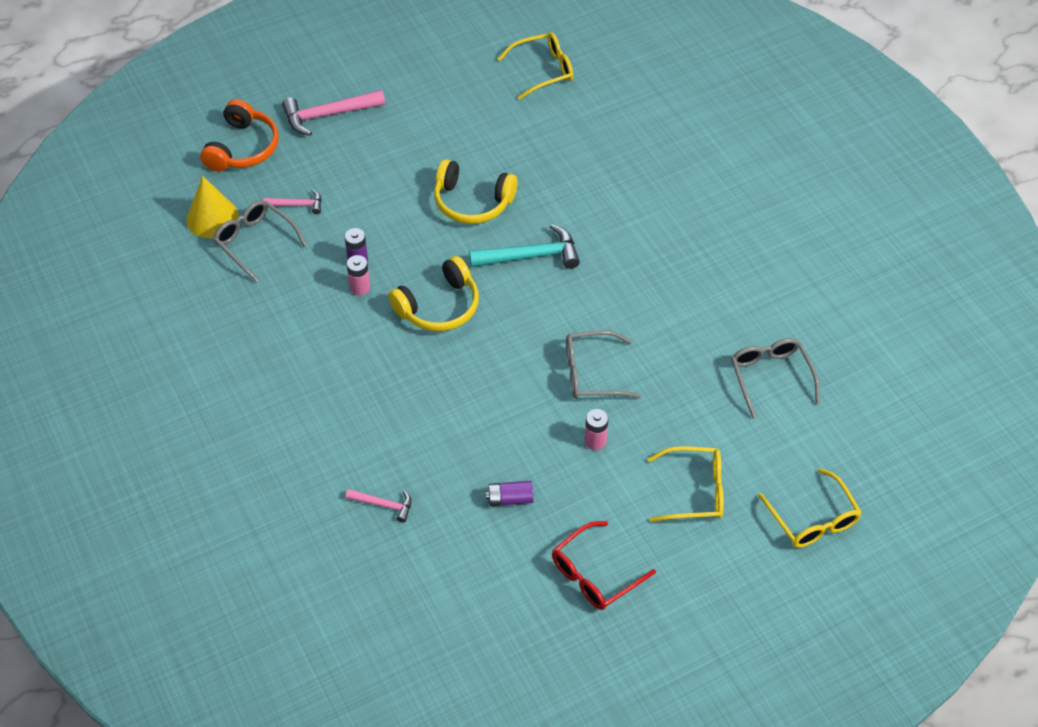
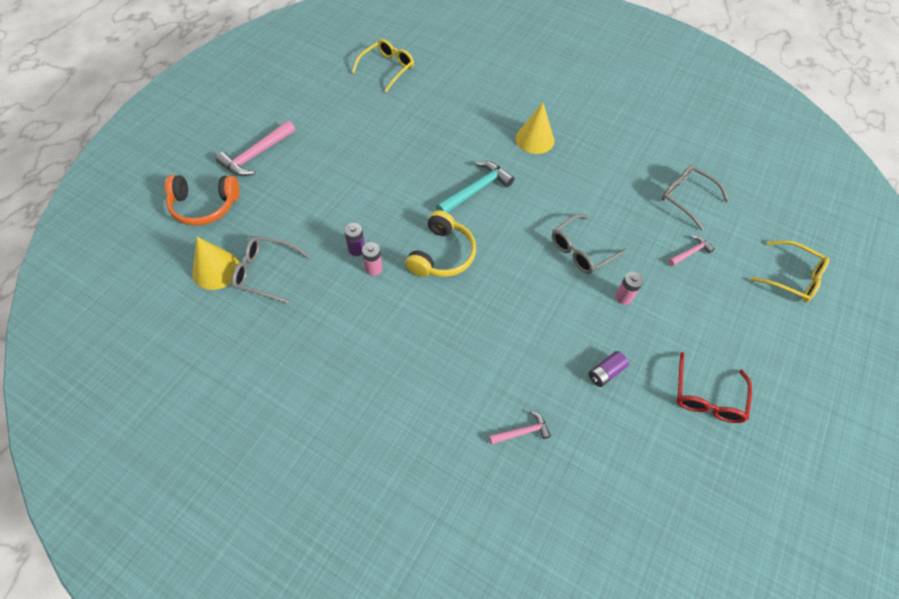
camera: 35 degrees left, 5 degrees up
orange headphones [200,99,279,171] -> orange headphones turned 105 degrees clockwise [165,175,240,226]
pink hammer [263,189,321,214] -> pink hammer moved to [668,236,715,266]
yellow headphones [434,159,517,224] -> none
yellow glasses [648,446,724,522] -> none
none -> yellow cone [515,102,554,154]

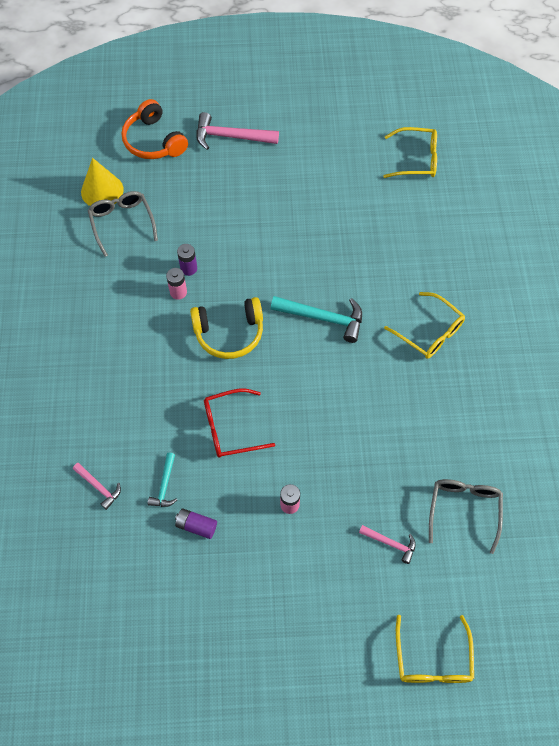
camera: 60 degrees right, 5 degrees up
yellow cone [515,102,554,154] -> yellow glasses [384,292,465,359]
grey glasses [552,214,626,274] -> none
red glasses [676,352,752,423] -> red glasses moved to [204,389,275,458]
none -> turquoise hammer [148,453,177,507]

